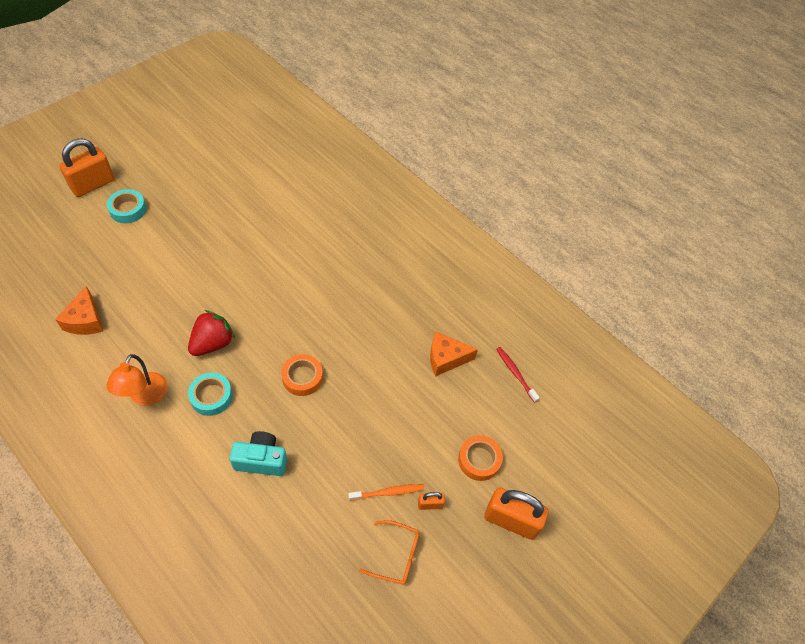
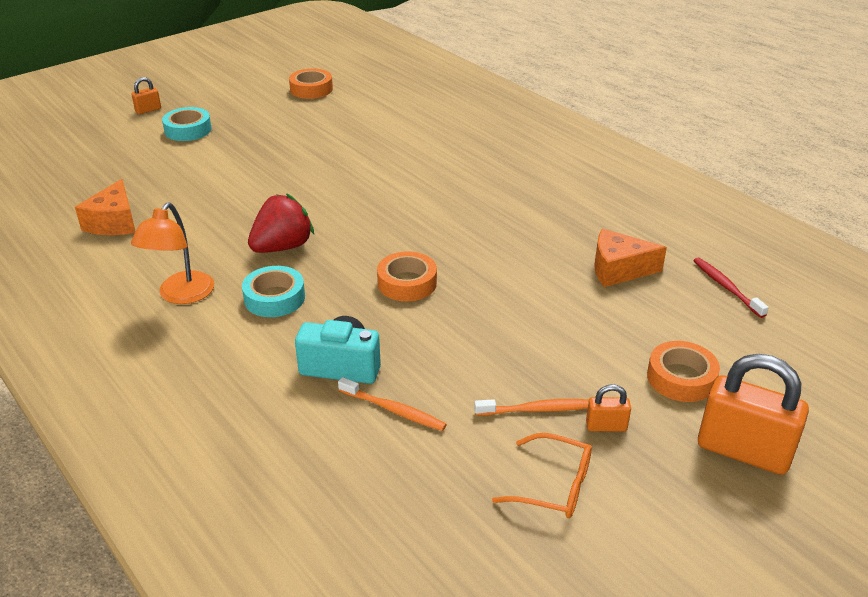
camera: 10 degrees right, 20 degrees down
orange padlock [59,138,115,197] -> orange padlock [131,77,161,114], size x0.46
none -> orange tape [289,68,333,99]
none -> orange toothbrush [338,377,447,431]

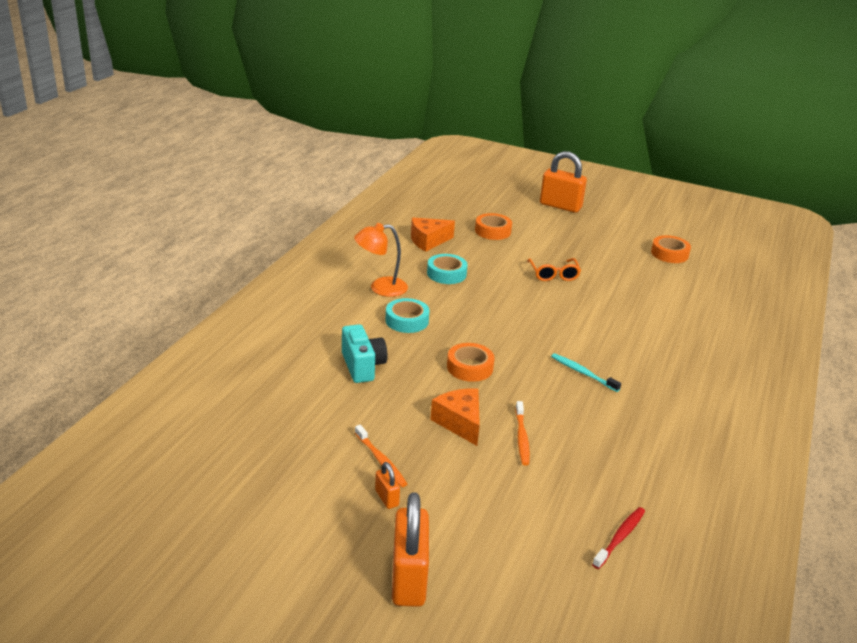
camera: 60 degrees right, 5 degrees down
orange padlock [131,77,161,114] -> orange padlock [540,151,587,213], size x2.16
turquoise tape [162,107,212,141] -> turquoise tape moved to [427,254,468,284]
red strawberry [248,193,314,253] -> none
orange toothbrush [338,377,447,431] -> orange toothbrush moved to [515,401,530,465]
orange glasses [492,433,592,518] -> orange glasses moved to [527,258,581,281]
orange cheese [594,229,667,287] -> orange cheese moved to [430,388,480,446]
orange tape [647,341,720,402] -> orange tape moved to [475,213,512,240]
none -> turquoise toothbrush [551,353,621,392]

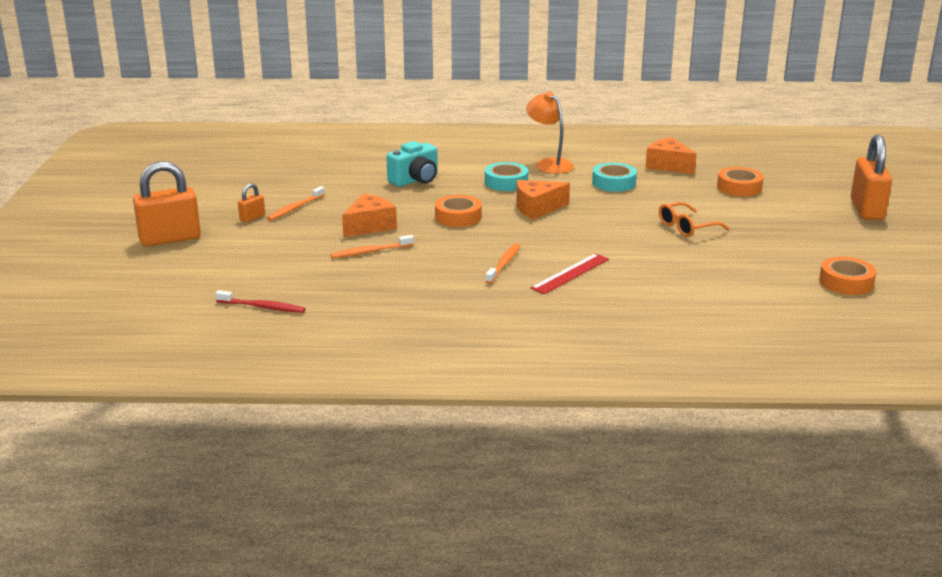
camera: 70 degrees right, 5 degrees down
turquoise toothbrush [551,353,621,392] -> orange toothbrush [485,243,520,284]
none -> orange cheese [516,180,570,219]
none -> red ruler [530,253,609,294]

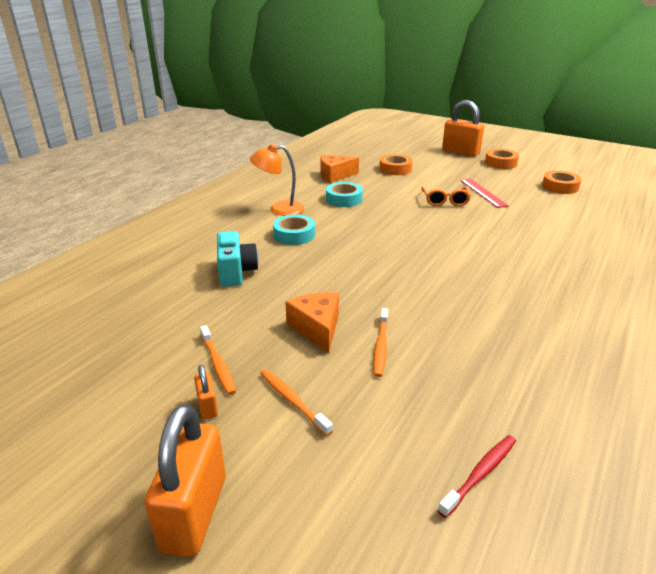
camera: 60 degrees left, 5 degrees up
orange tape [435,195,482,227] -> orange tape moved to [485,149,519,169]
orange toothbrush [485,243,520,284] -> orange toothbrush moved to [260,369,333,436]
orange cheese [516,180,570,219] -> none
red ruler [530,253,609,294] -> red ruler moved to [460,179,509,208]

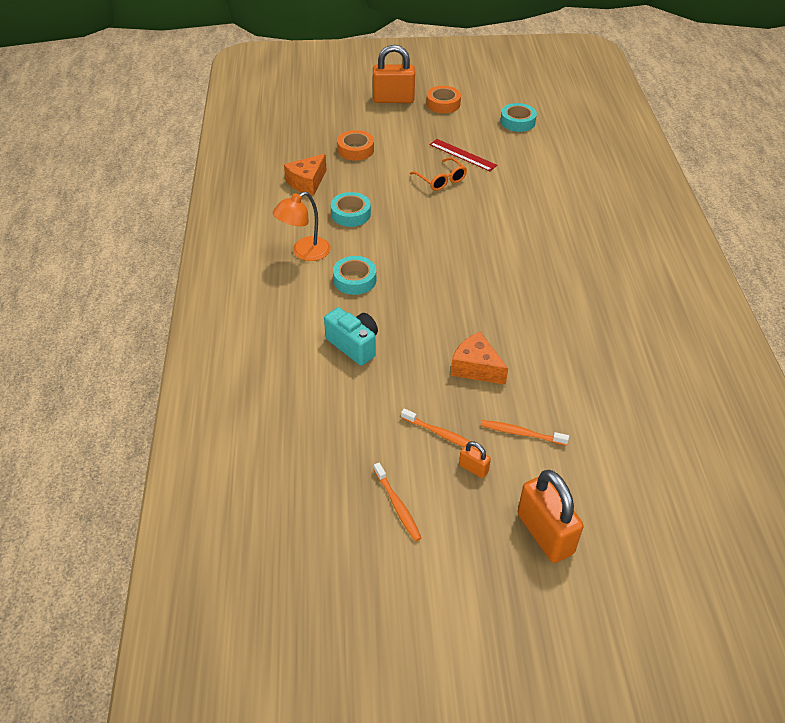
camera: 35 degrees left, 15 degrees up
orange toothbrush [373,308,388,377] -> orange toothbrush moved to [374,463,421,541]
red toothbrush [438,435,516,518] -> none
orange tape [542,171,582,194] -> turquoise tape [500,103,537,132]

